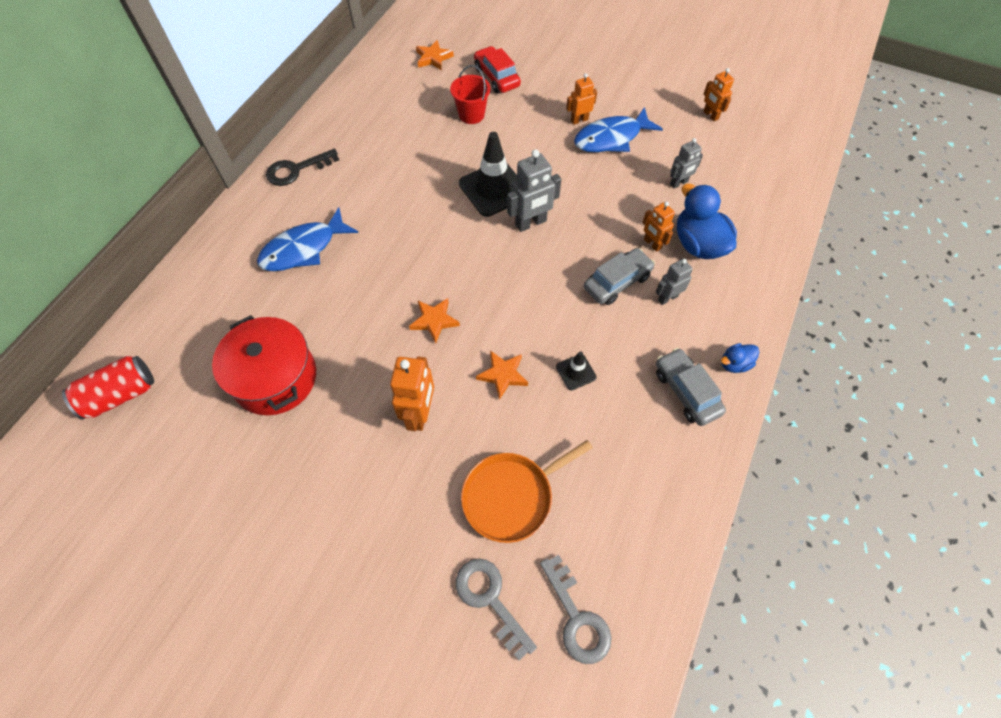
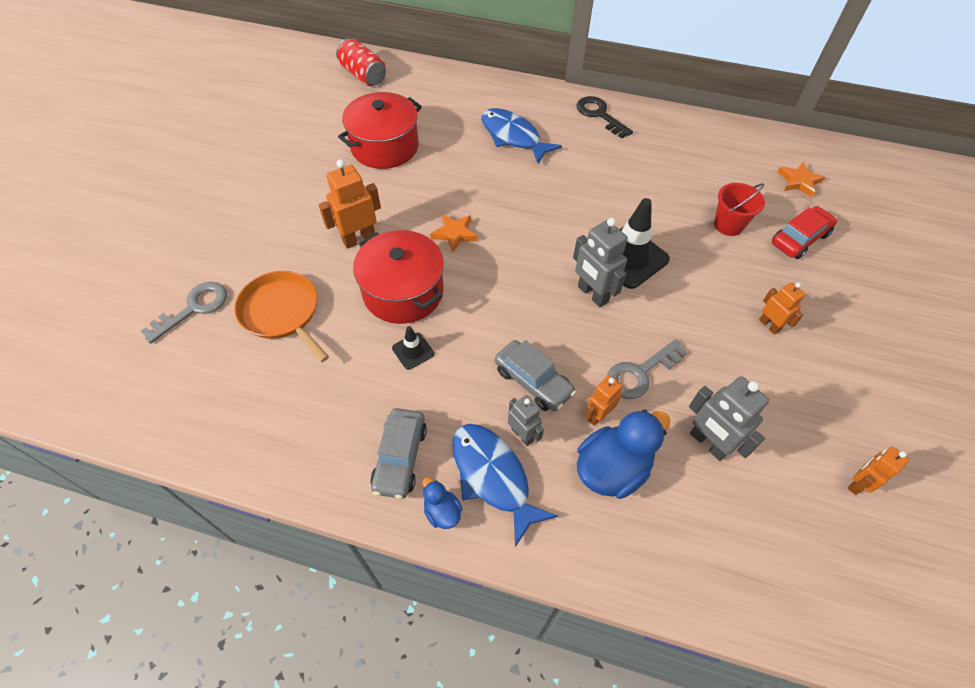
camera: 80 degrees right, 5 degrees down
orange robot [390,356,434,431] -> orange robot turned 150 degrees clockwise [319,159,381,249]
orange star [476,350,528,400] -> red pot [353,230,444,324]
grey key [540,555,611,664] -> grey key moved to [607,339,688,399]
blue fish [574,107,663,152] -> blue fish moved to [452,424,558,547]
grey car [656,348,726,426] -> grey car turned 135 degrees clockwise [370,408,427,499]
grey robot [670,138,703,188] -> grey robot [689,376,769,461], size x1.60

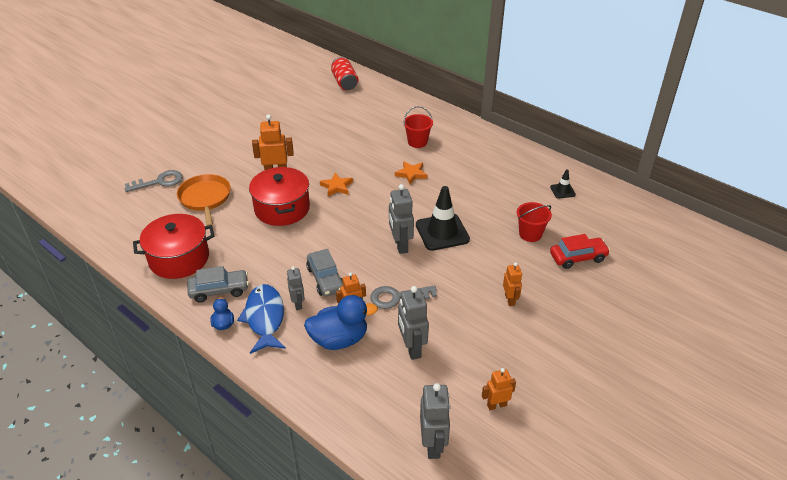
camera: 25 degrees right, 15 degrees down
red pot [338,92,422,169] -> red pot moved to [133,214,215,279]
grey car [370,408,427,499] -> grey car turned 135 degrees counterclockwise [187,266,249,303]
black traffic cone [392,326,434,370] -> black traffic cone moved to [550,169,576,199]
blue fish [481,108,562,164] -> red bucket [403,106,433,148]
black key [577,96,633,138] -> none
orange star [777,162,825,197] -> orange star moved to [395,161,427,184]
none -> grey robot [420,383,451,459]

